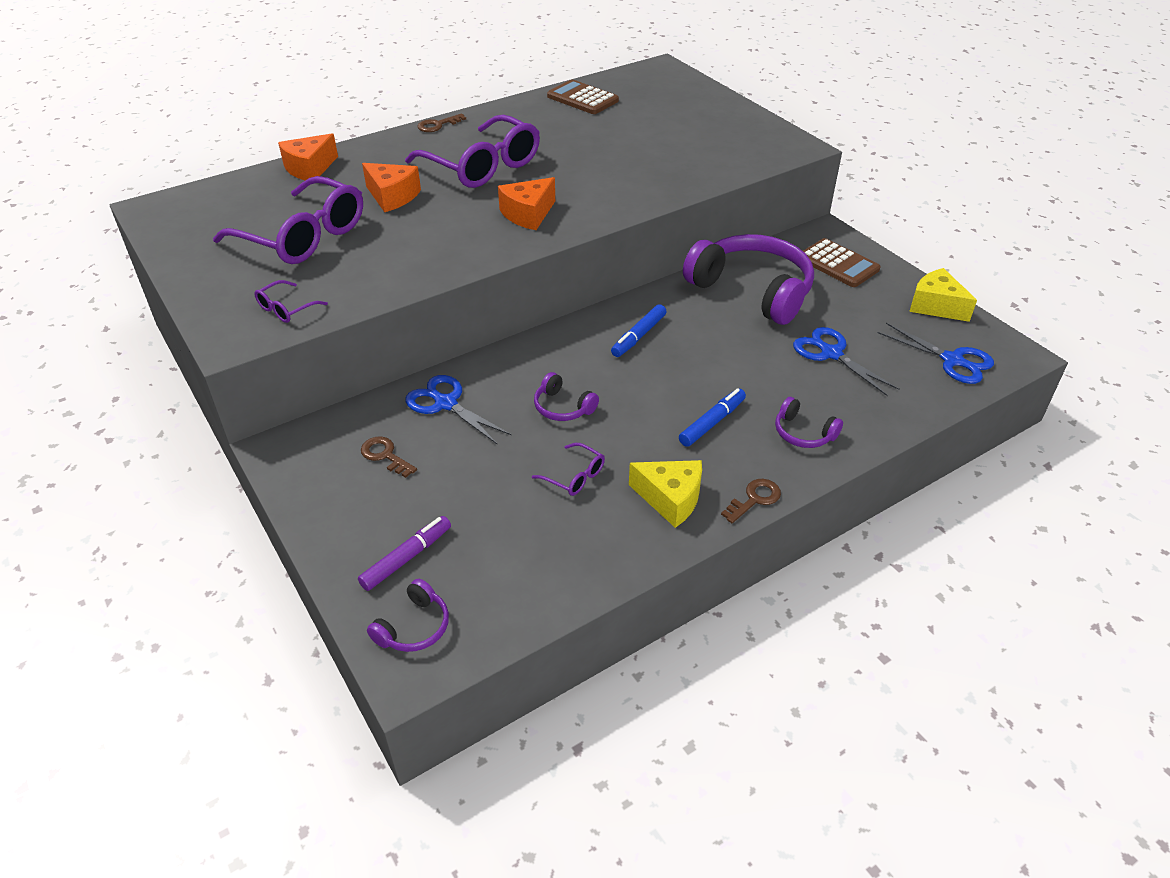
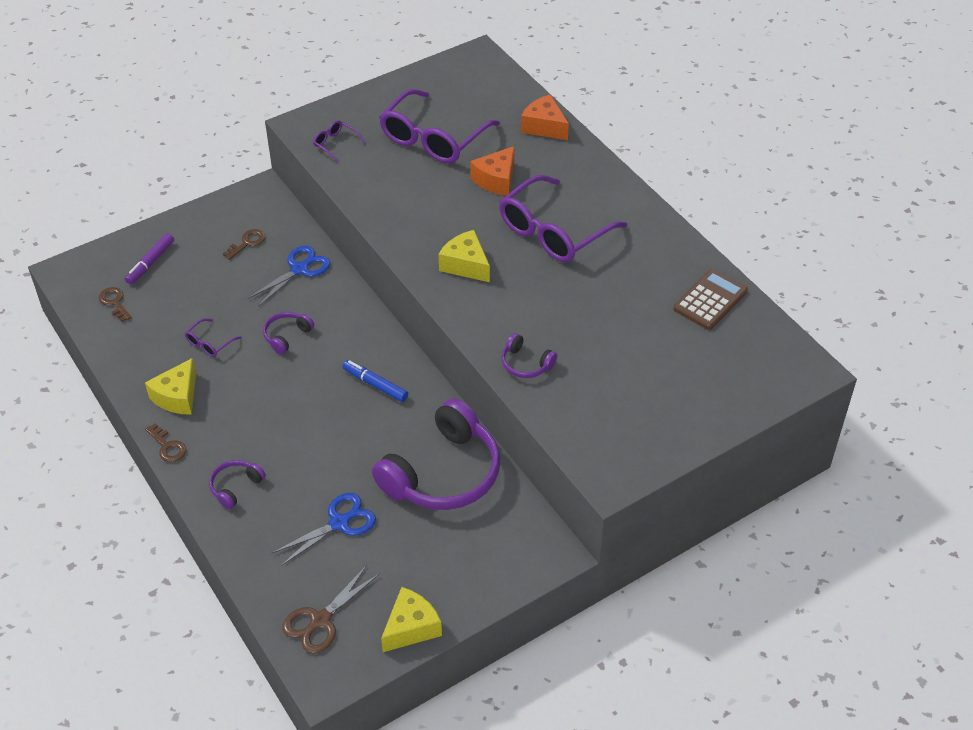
camera: 90 degrees right, 5 degrees up
purple marker [358,516,451,591] -> purple marker turned 75 degrees clockwise [125,233,174,284]
purple headphones [367,579,449,652] -> purple headphones moved to [501,333,557,378]
brown key [418,113,466,132] -> brown key moved to [99,287,132,322]
orange cheese [498,177,555,230] -> yellow cheese [439,230,490,282]
blue marker [679,388,746,447] -> none
brown calculator [803,238,881,287] -> none
blue scissors [878,323,994,384] -> brown scissors [282,565,380,654]

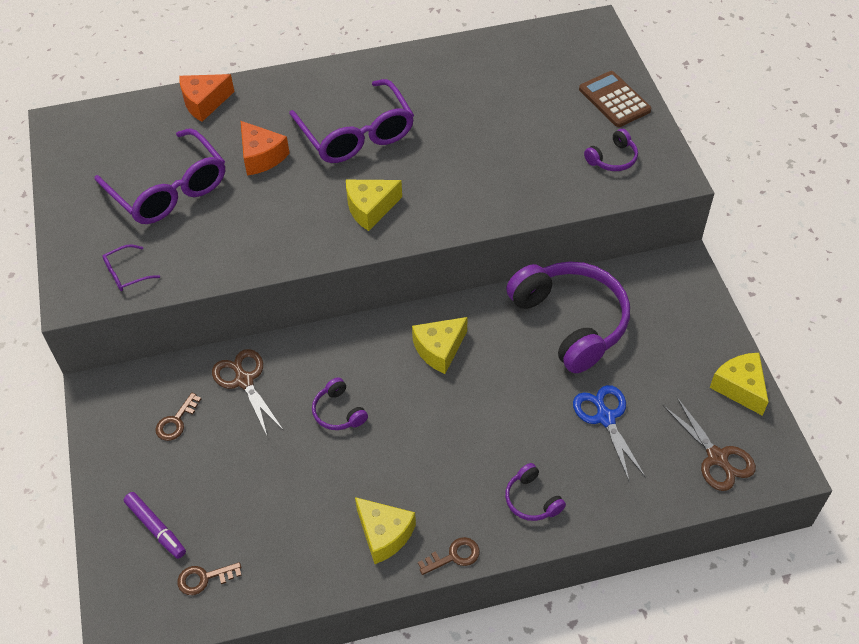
camera: 70 degrees left, 5 degrees up
purple glasses [185,318,242,357] -> none
brown key [223,229,265,260] -> brown key turned 120 degrees counterclockwise [155,393,201,441]
blue scissors [248,246,330,307] -> brown scissors [212,349,284,435]
blue marker [342,360,408,402] -> yellow cheese [412,317,467,374]
purple headphones [501,333,557,378] -> purple headphones moved to [584,129,638,171]
brown calculator [674,269,748,330] -> brown calculator moved to [579,71,651,127]

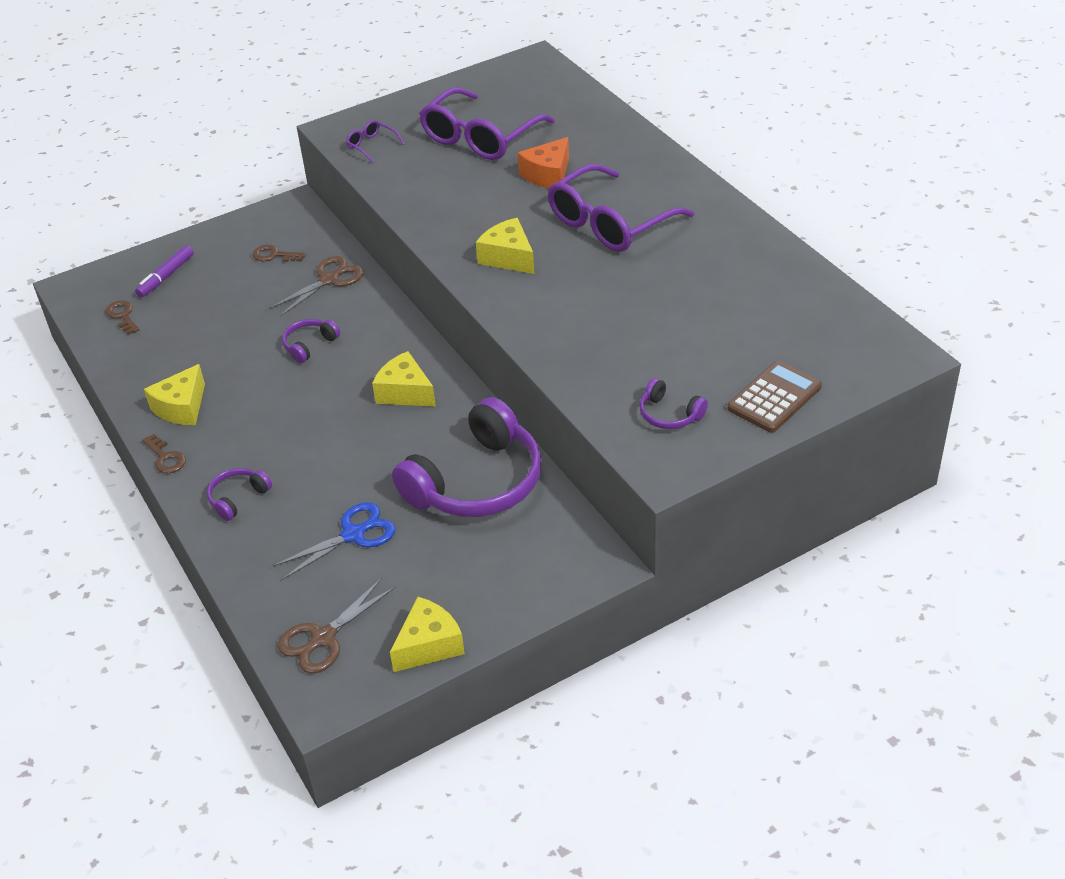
camera: 75 degrees right, 10 degrees down
orange cheese [179,74,235,122] -> none

